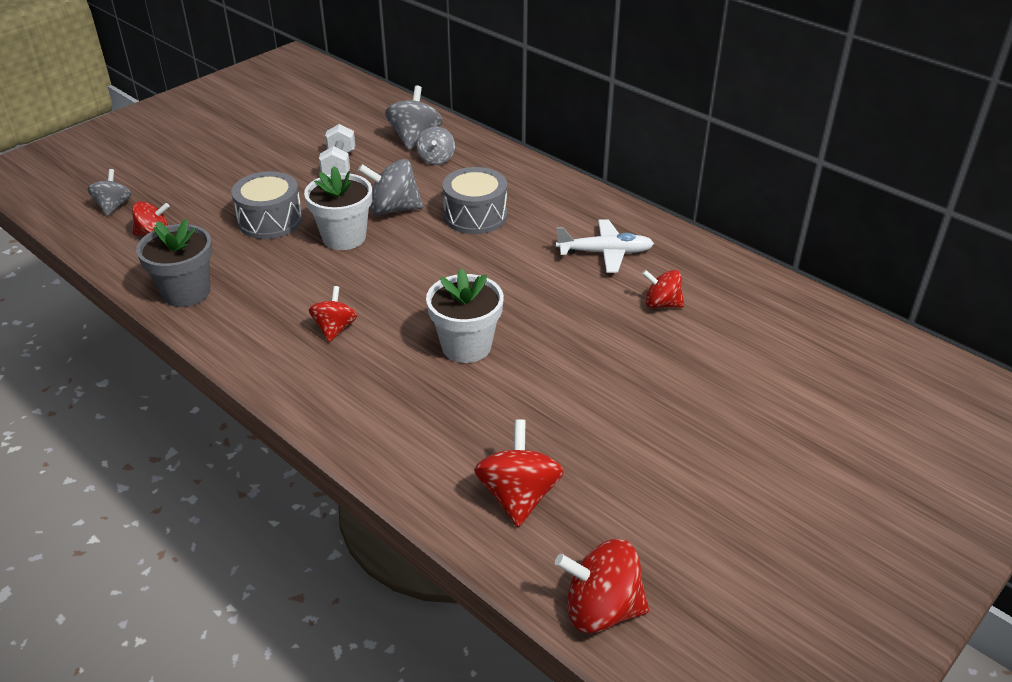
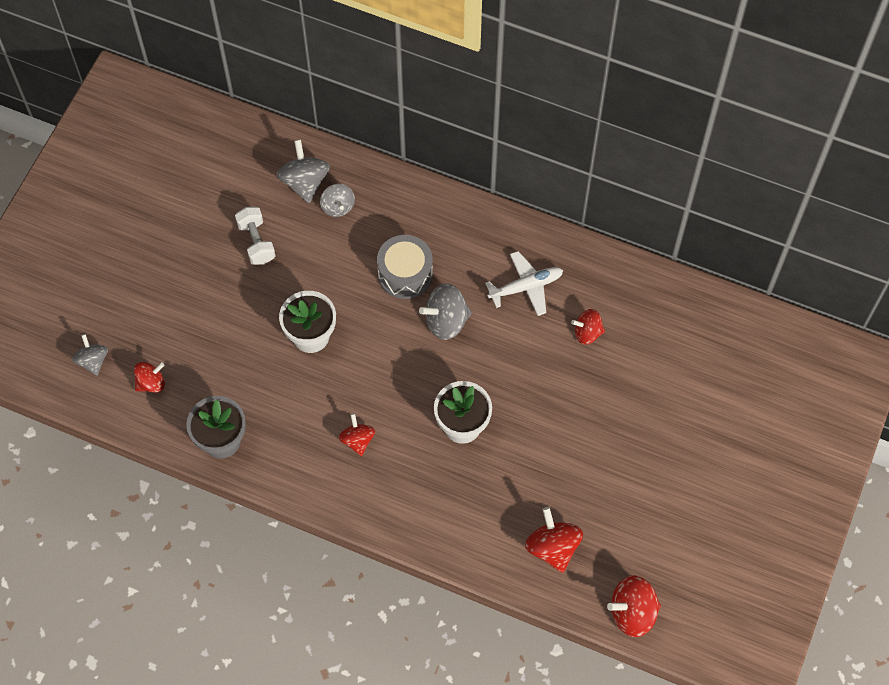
camera: 20 degrees left, 25 degrees up
grey drum [231,171,303,239] -> none
grey spinning top [358,159,424,215] -> grey spinning top moved to [419,284,472,340]

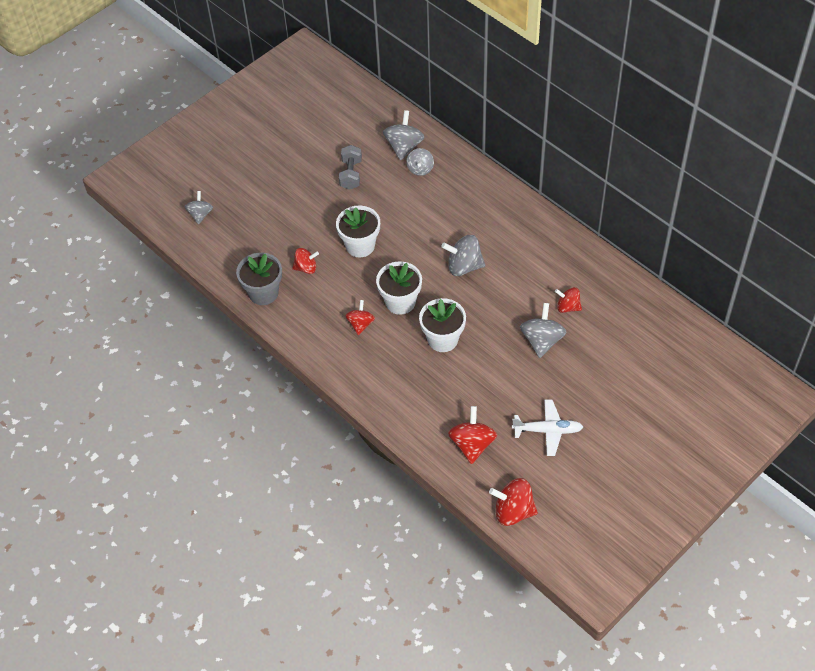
camera: 25 degrees right, 10 degrees down
red spinning top [134,362,165,393] -> red spinning top moved to [292,248,319,274]
white dumbbell [235,207,275,265] -> grey dumbbell [339,145,362,190]
grey drum [377,235,433,299] -> none
white plane [485,251,563,316] -> white plane moved to [512,400,583,456]
none -> white flower pot [376,261,422,315]
none -> grey spinning top [520,303,567,358]

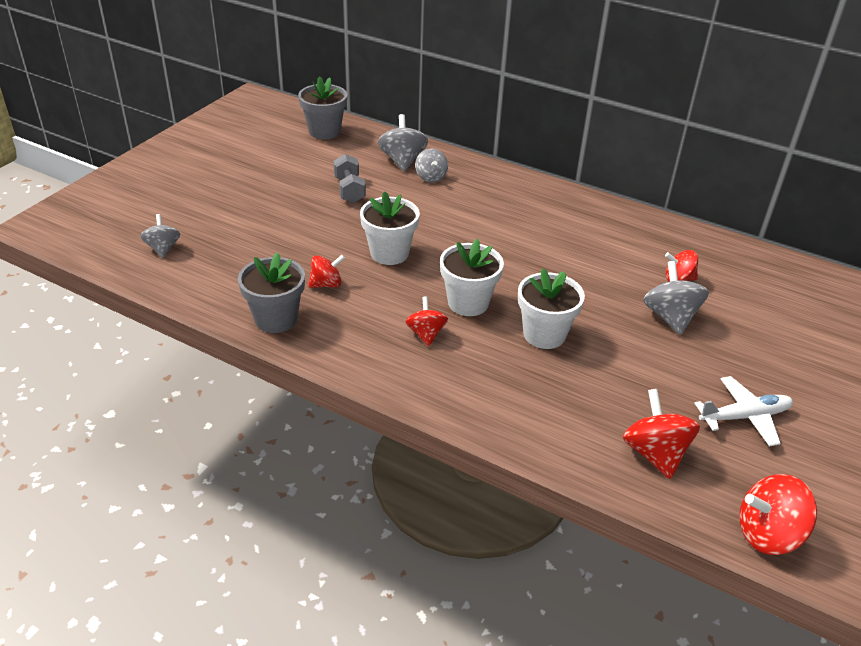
camera: 20 degrees left, 15 degrees down
grey spinning top [441,235,485,276] -> none
none -> grey flower pot [298,76,347,139]

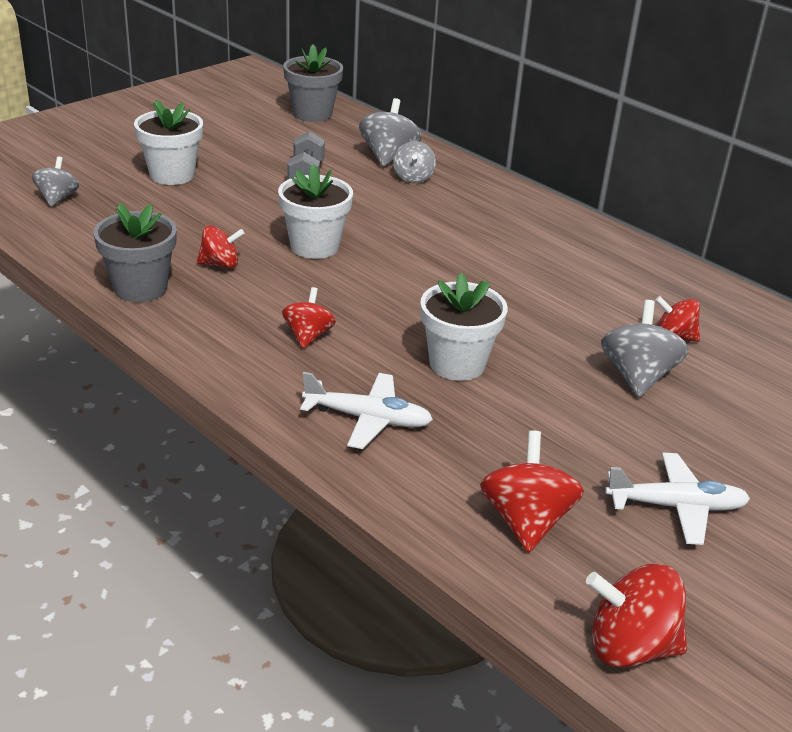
camera: 15 degrees right, 5 degrees down
white flower pot [440,239,504,316] -> white flower pot moved to [134,100,203,185]
none -> white plane [300,372,433,449]

